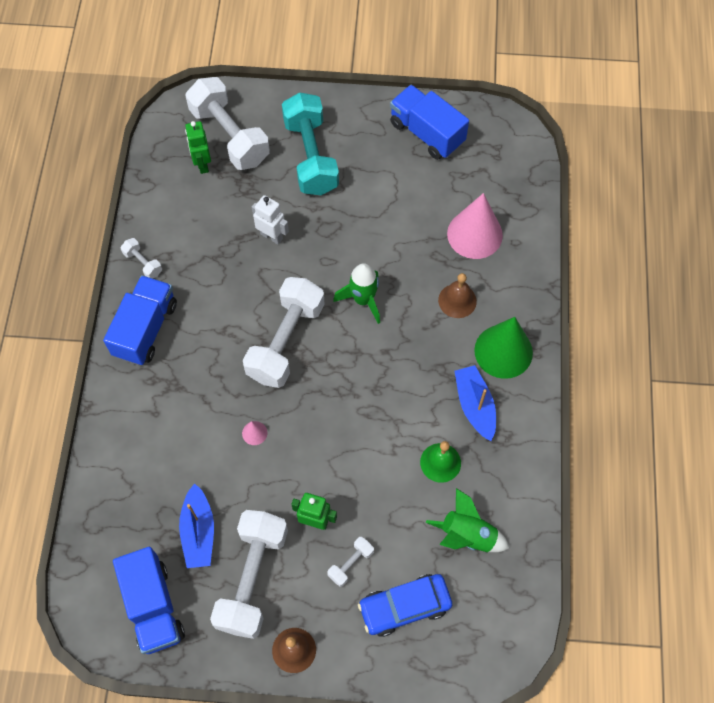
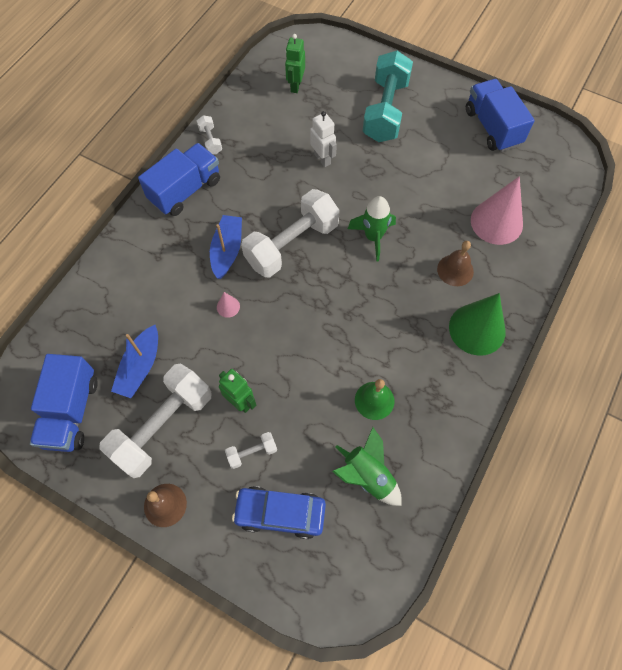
camera: 25 degrees right, 0 degrees up
white dumbbell [185,77,270,170] -> none
blue boat [455,365,496,441] -> blue boat moved to [210,215,242,279]

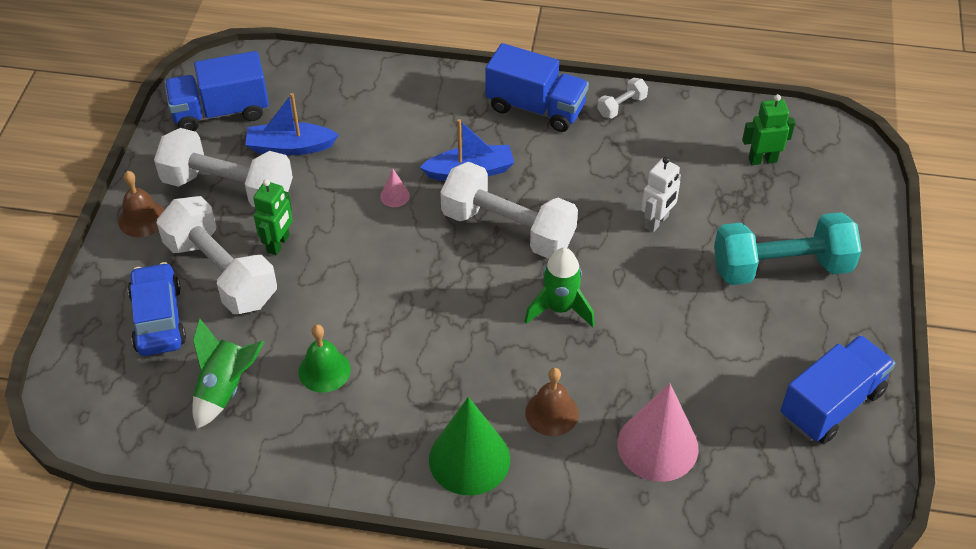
camera: 70 degrees right, 15 degrees down
white dumbbell [225,432,277,469] -> white dumbbell [157,196,277,314], size x2.31

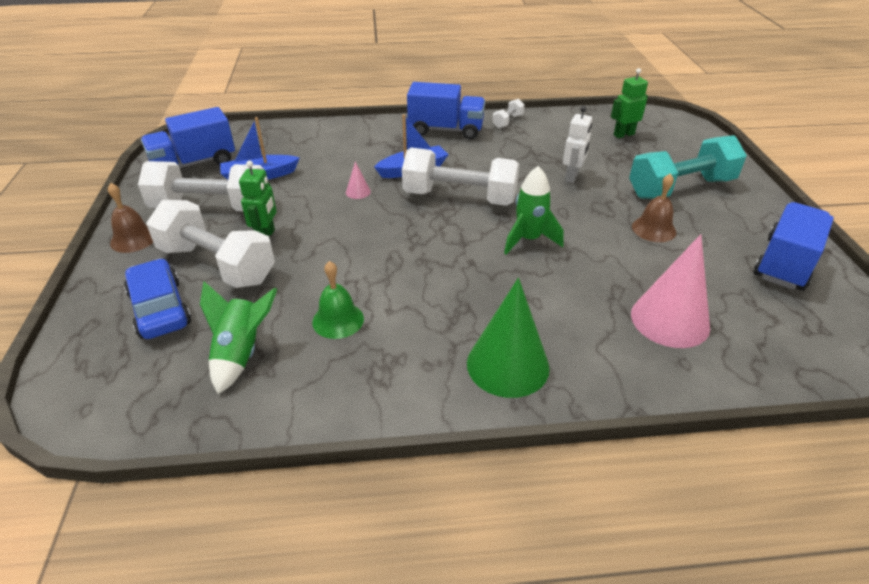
camera: 15 degrees left, 10 degrees down
brown bell [525,368,579,436] -> brown bell moved to [632,173,676,242]

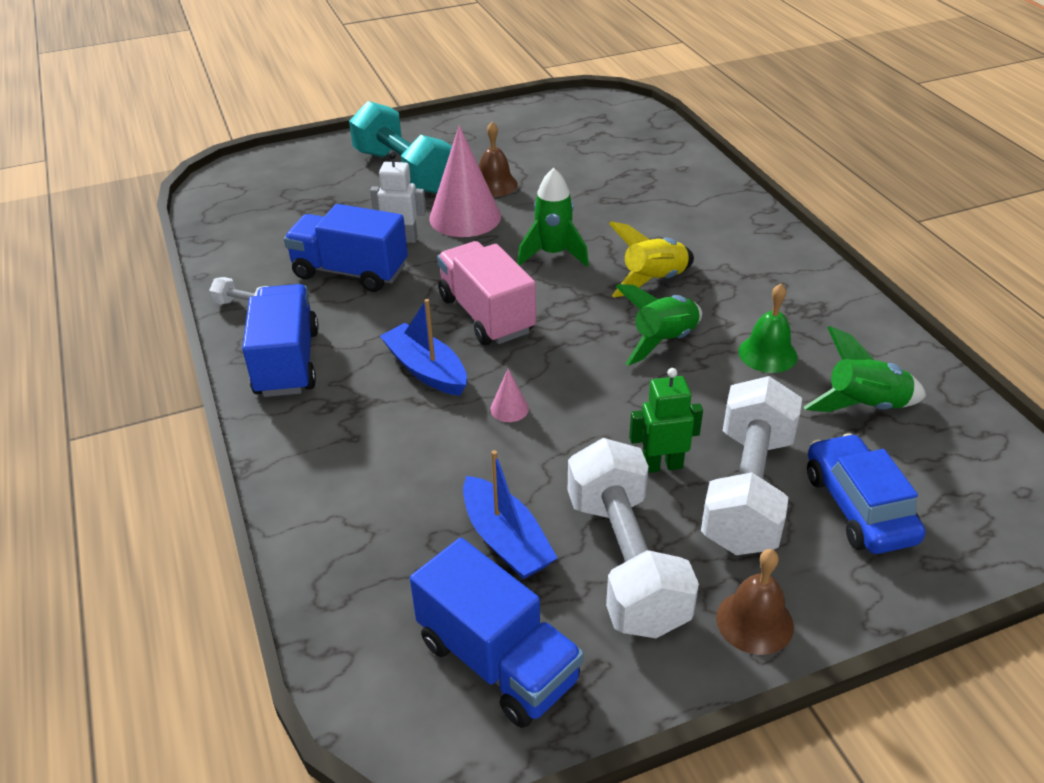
camera: 105 degrees left, 0 degrees up
blue car [124,258,191,339] -> blue car turned 120 degrees clockwise [807,433,925,554]
white dumbbell [402,148,520,206] -> pink truck [437,241,536,345]
green cone [467,278,550,398] -> none
green robot [611,68,648,138] -> none
pink cone [631,234,710,348] -> pink cone moved to [429,125,501,237]
blue truck [753,202,834,291] -> blue truck moved to [284,204,408,292]
none -> yellow rocket [609,221,694,297]
none -> green rocket [615,284,702,366]

